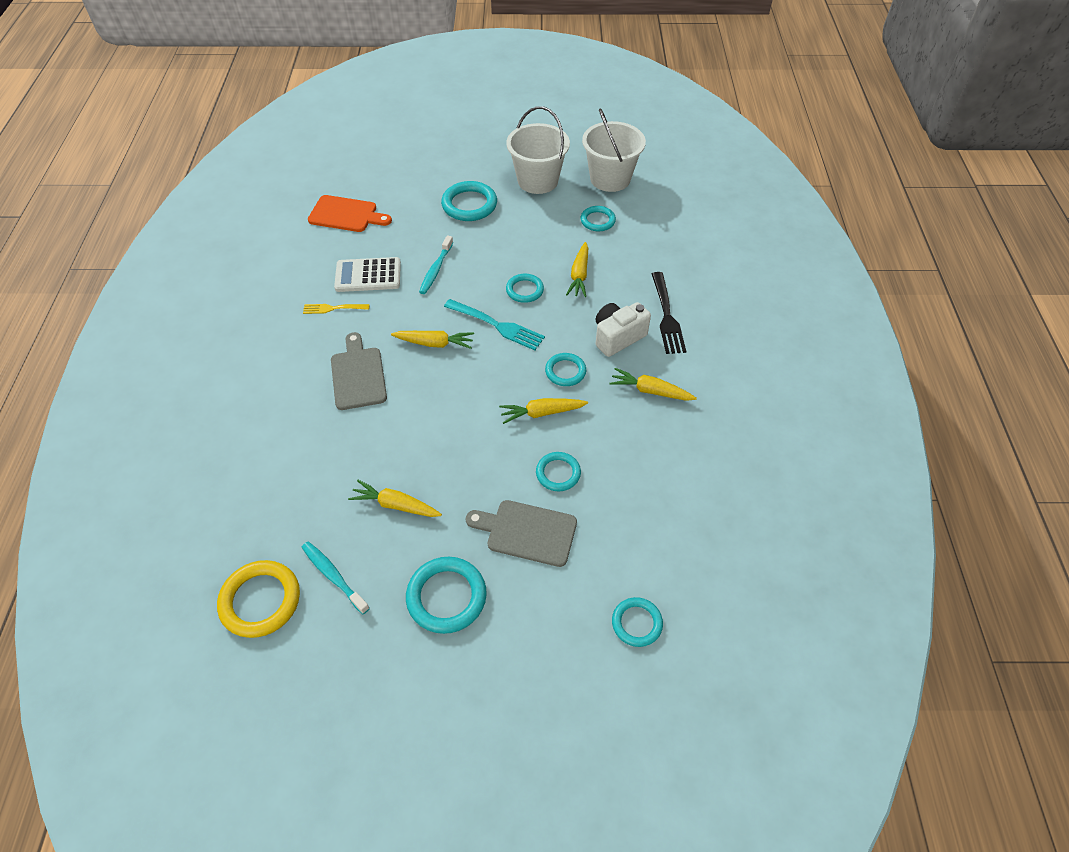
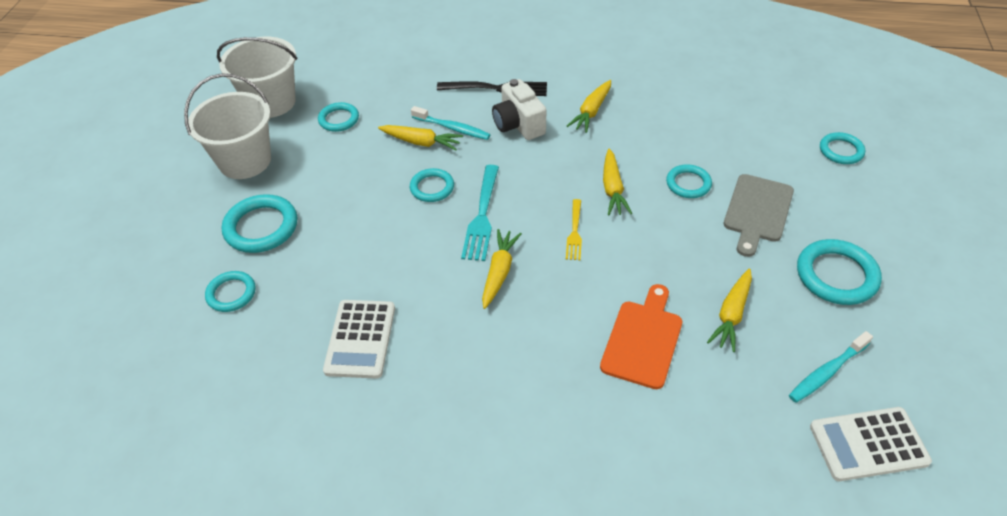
camera: 80 degrees left, 5 degrees down
yellow ring [217,560,300,638] -> white calculator [810,407,932,481]
yellow fork [303,304,370,314] -> yellow fork moved to [566,199,582,260]
orange cutting board [308,195,392,232] -> orange cutting board moved to [600,284,682,389]
grey cutting board [331,332,387,410] -> none
turquoise toothbrush [419,235,453,294] -> turquoise toothbrush moved to [411,106,491,140]
turquoise fork [444,299,545,350] -> turquoise fork turned 150 degrees clockwise [461,165,499,261]
turquoise ring [545,353,586,386] -> turquoise ring moved to [205,271,256,312]

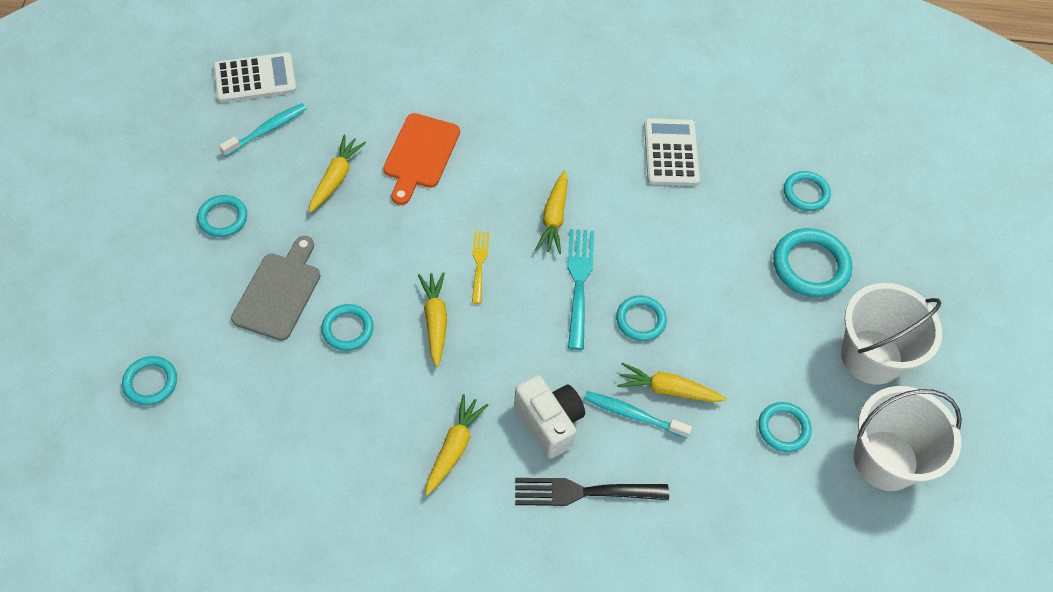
camera: 170 degrees right, 10 degrees up
turquoise ring [797,239,882,305] -> turquoise ring [197,195,247,237], size x0.62

